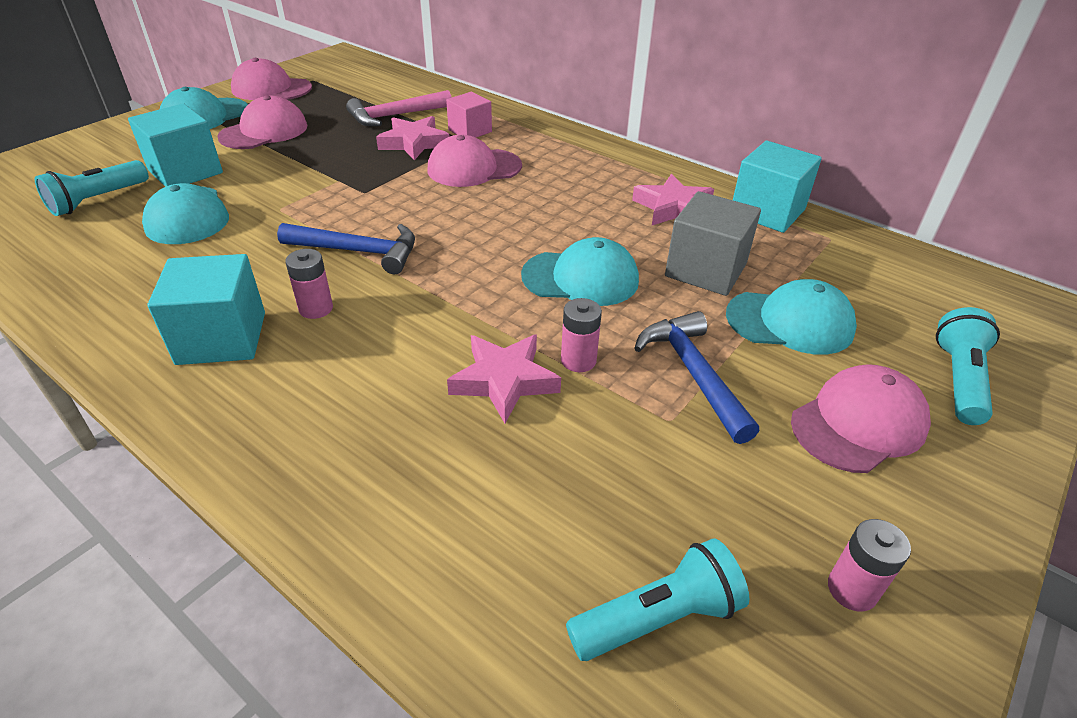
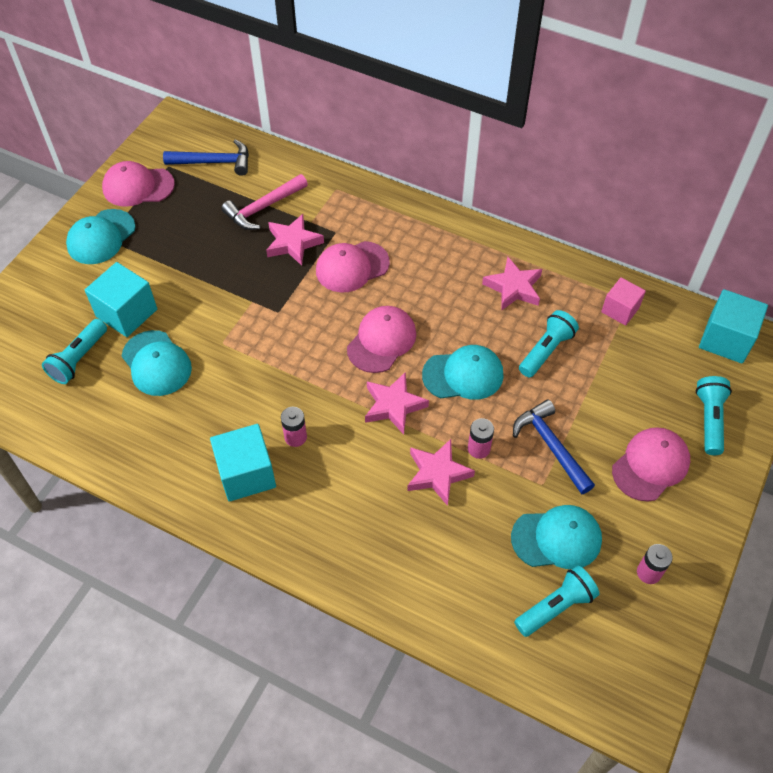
camera: 10 degrees left, 15 degrees up
pink cap [218,95,307,149] -> pink cap moved to [347,306,416,373]
blue hammer [277,223,415,274] -> blue hammer moved to [163,139,249,176]
pink cube [446,92,492,138] -> pink cube moved to [601,277,646,326]
grey cube [665,191,761,296] -> turquoise flashlight [519,310,579,378]
turquoise cap [726,279,857,355] -> turquoise cap moved to [511,505,602,569]
turquoise cube [733,141,822,233] -> turquoise cube moved to [699,289,768,364]
none -> pink star [365,372,429,434]

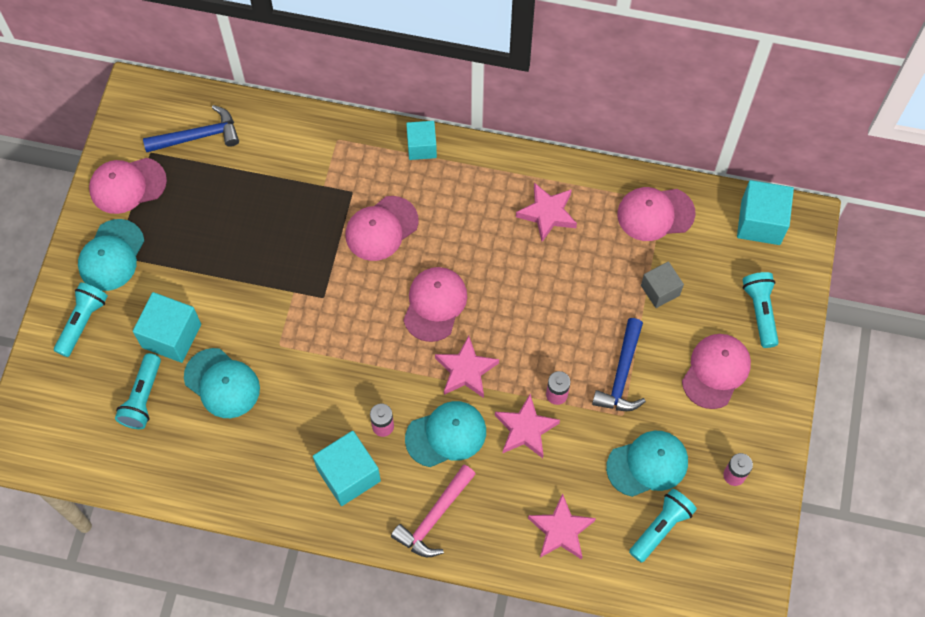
camera: 15 degrees left, 10 degrees up
pink hammer [221,174,308,230] -> pink hammer moved to [391,465,476,557]
pink star [266,214,324,266] -> pink star moved to [528,493,596,560]
turquoise cap [422,345,504,400] -> turquoise cap moved to [405,401,486,467]
blue hammer [513,399,595,495] -> blue hammer turned 120 degrees counterclockwise [592,318,646,411]
turquoise flashlight [519,310,579,378] -> turquoise flashlight moved to [54,282,108,357]
pink cube [601,277,646,326] -> pink cap [617,187,696,241]
none -> turquoise cube [406,121,437,160]
none -> grey cube [641,261,684,308]

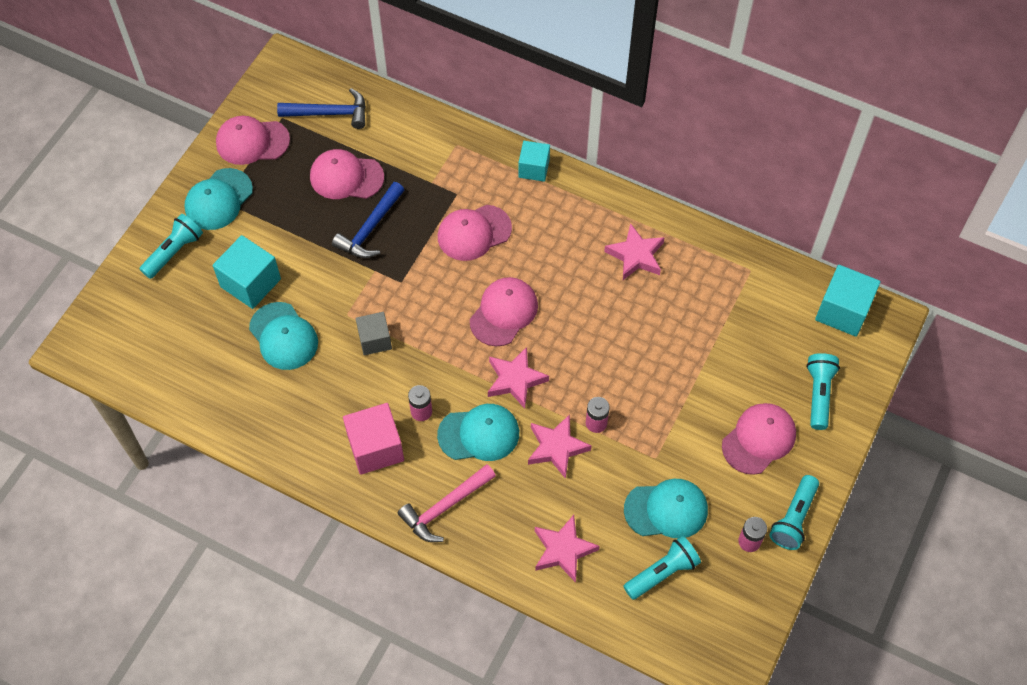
camera: 15 degrees right, 5 degrees down
turquoise flashlight [115,353,161,429] -> turquoise flashlight moved to [769,475,819,550]
turquoise cube [313,431,381,506] -> pink cube [343,403,404,475]
blue hammer [592,318,646,411] -> blue hammer moved to [332,182,405,258]
pink cap [617,187,696,241] -> pink cap moved to [310,149,384,199]
grey cube [641,261,684,308] -> grey cube moved to [356,312,392,355]

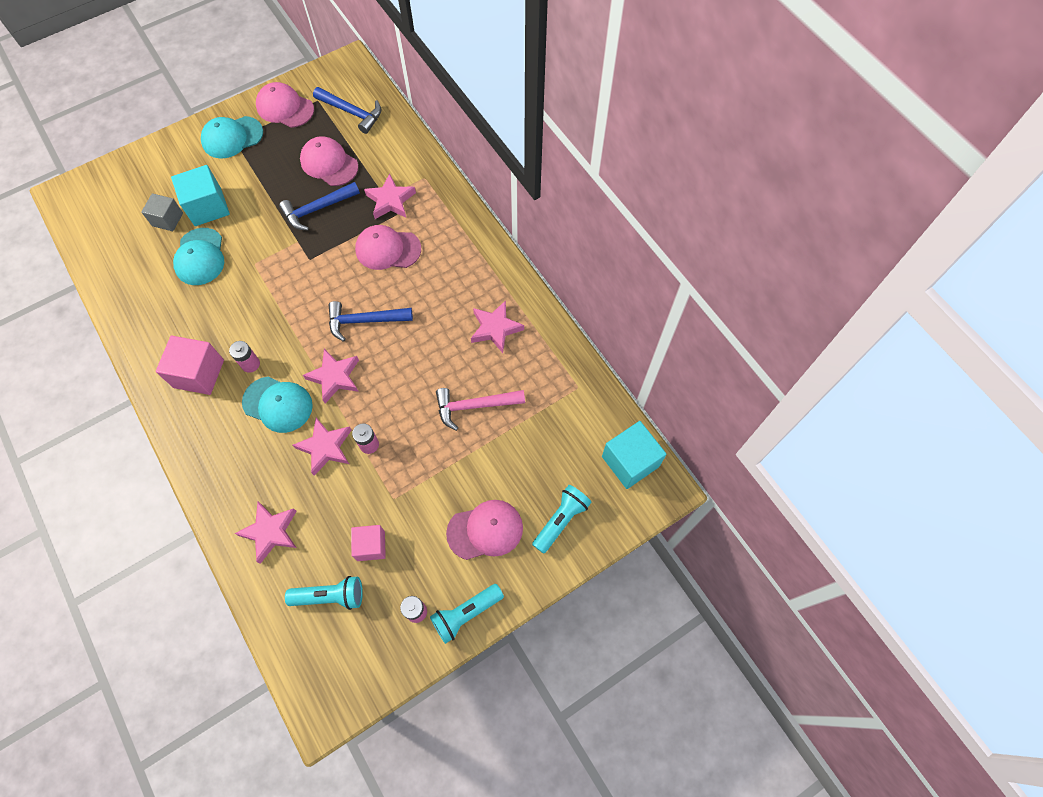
camera: 30 degrees right, 5 degrees up
turquoise flashlight [140,214,203,279] -> none
grey cube [356,312,392,355] -> grey cube moved to [141,193,183,231]
pink hammer [398,464,496,542] -> pink hammer moved to [436,388,525,431]
pink cap [470,277,538,346] -> blue hammer [329,301,413,342]
turquoise cube [518,141,550,182] -> none
turquoise cap [624,479,708,538] -> pink cube [351,525,386,561]
none -> pink star [364,173,416,219]

